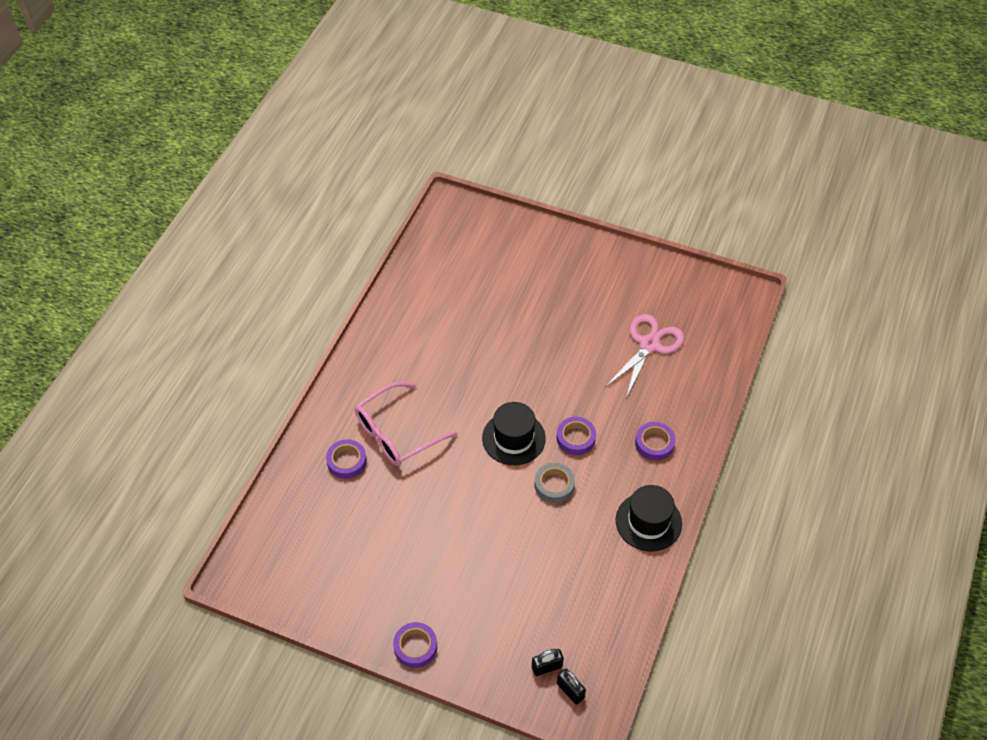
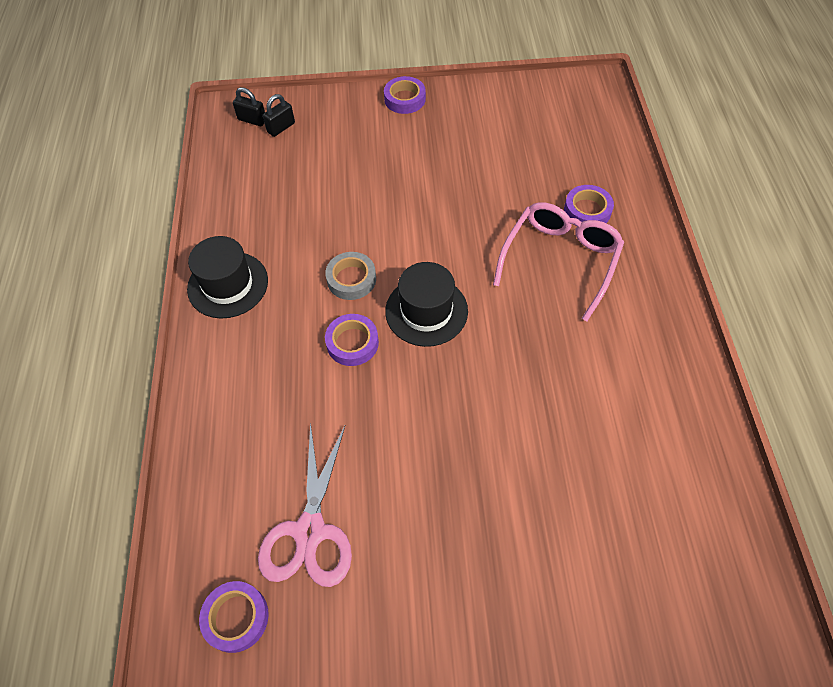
camera: 155 degrees right, 5 degrees up
purple tape [635,422,675,461] -> purple tape moved to [199,581,269,653]

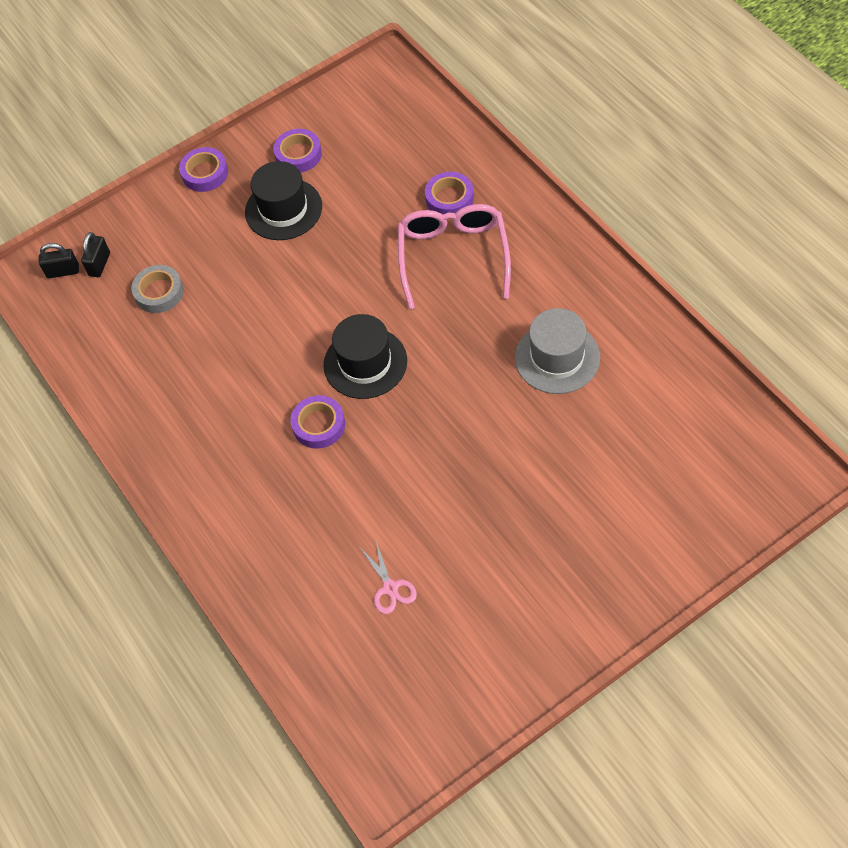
camera: 25 degrees left, 0 degrees up
black hat [187,236,268,319] -> black hat moved to [245,161,322,240]
purple tape [199,581,269,653] -> purple tape moved to [273,129,322,172]
pink scissors [258,423,352,587] -> pink scissors [360,541,417,614], size x0.50
grey tape [325,252,376,300] -> grey tape moved to [131,265,184,313]
none -> grey hat [515,308,600,394]

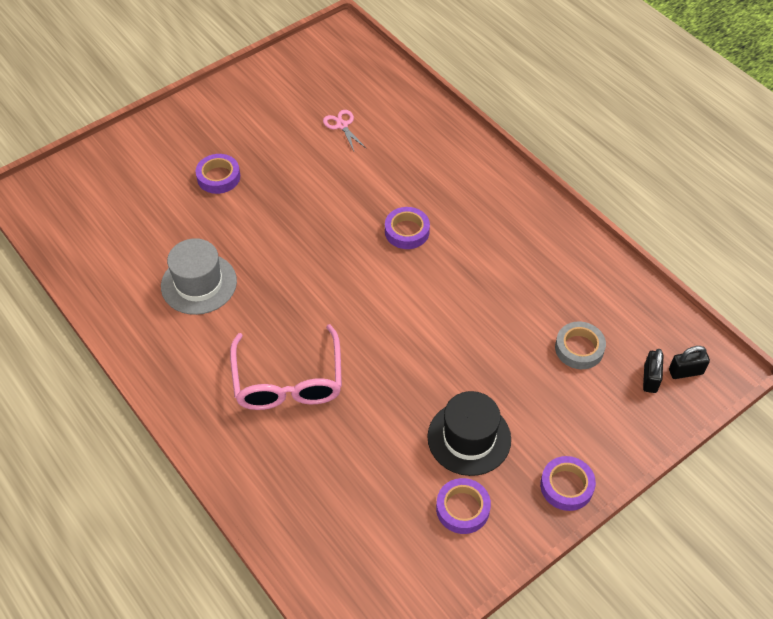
camera: 170 degrees right, 5 degrees down
black hat [324,314,407,399] -> none
purple tape [425,172,474,214] -> purple tape moved to [196,154,240,194]

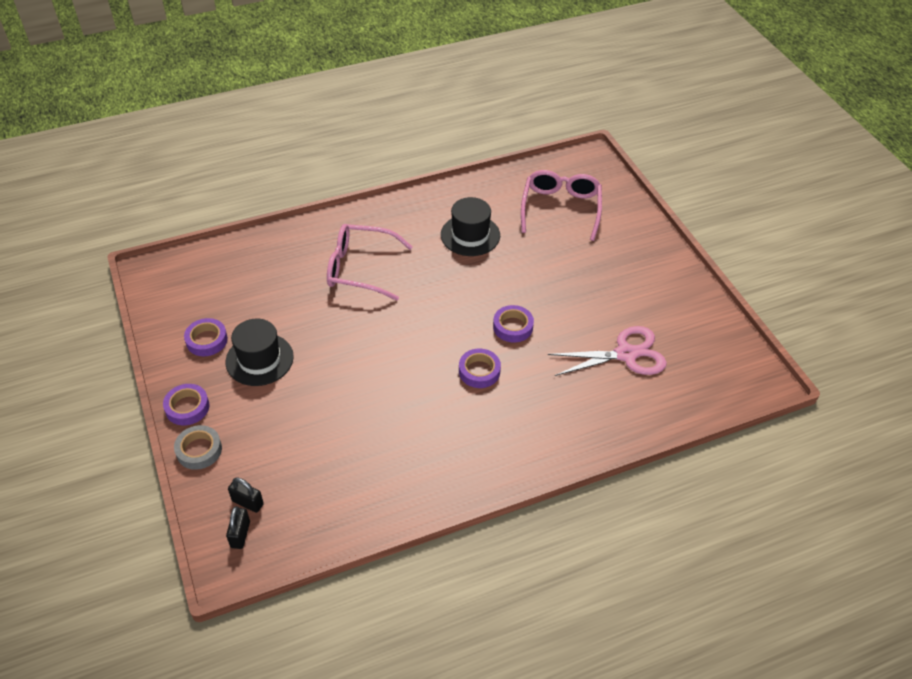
camera: 105 degrees right, 5 degrees down
grey hat [161,238,237,315] -> black hat [441,197,500,256]
purple tape [196,154,240,194] -> purple tape moved to [493,305,534,342]
pink scissors [323,110,366,151] -> pink scissors [548,326,667,376], size x1.99
grey tape [555,321,606,369] -> grey tape moved to [174,425,222,470]
none -> pink glasses [521,170,602,241]

